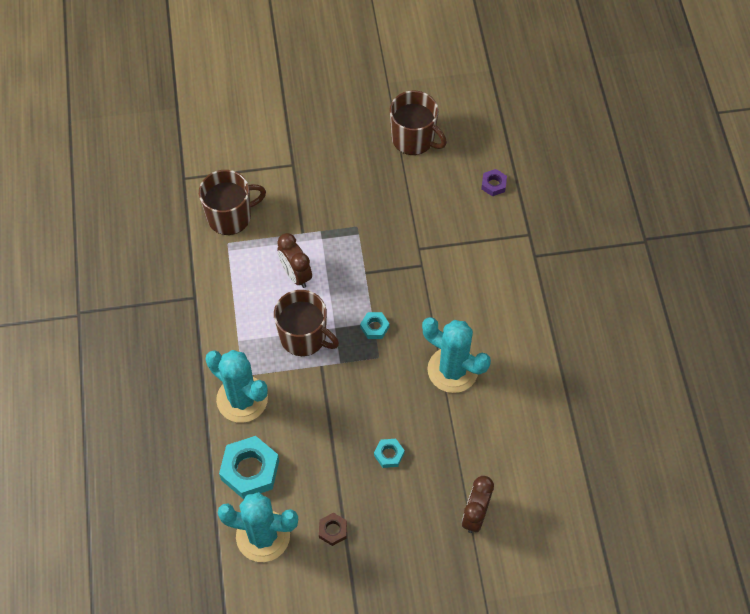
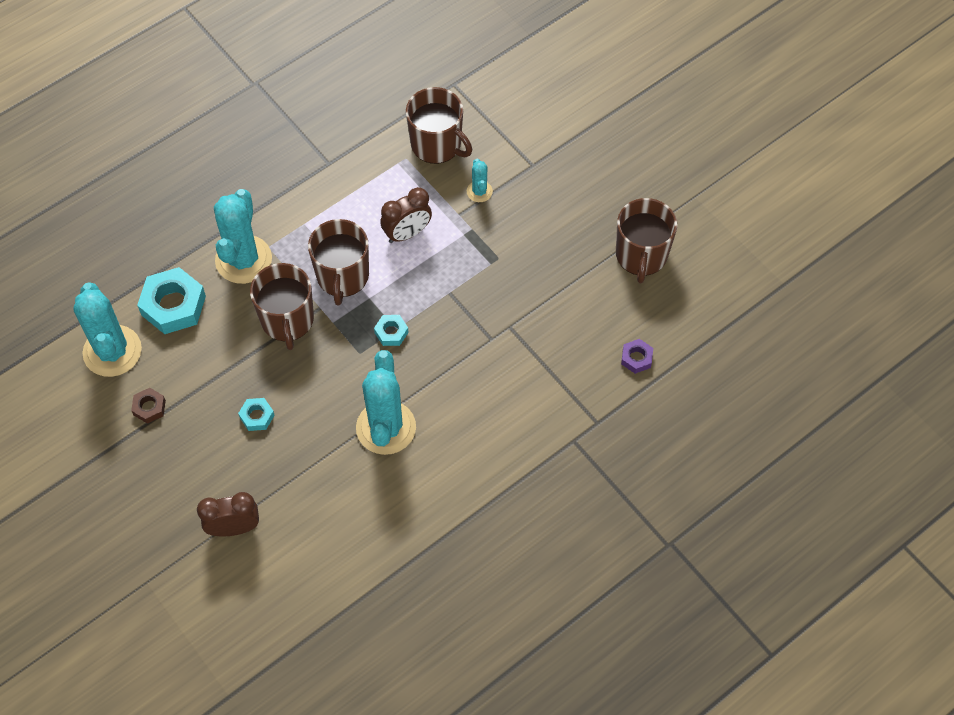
camera: 60 degrees right, 0 degrees up
brown clock [277,233,312,288] -> brown clock turned 150 degrees counterclockwise [380,187,432,243]
none -> brown mug [250,263,314,350]
none -> turquoise cactus [467,159,493,202]

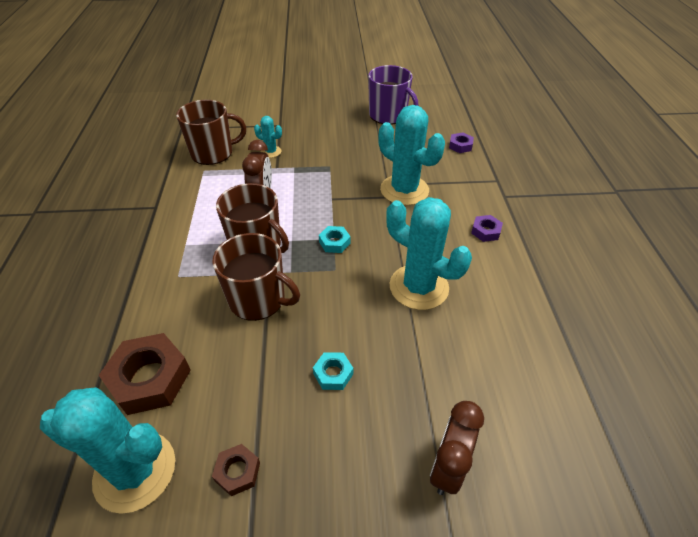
camera: 55 degrees left, 15 degrees down
turquoise nut [137,267,206,334] -> brown nut [99,333,191,415]
turquoise cactus [214,189,272,284] -> turquoise cactus moved to [378,105,445,205]
brown mug [616,198,677,283] -> purple mug [368,65,418,125]
none -> purple nut [471,215,503,242]

